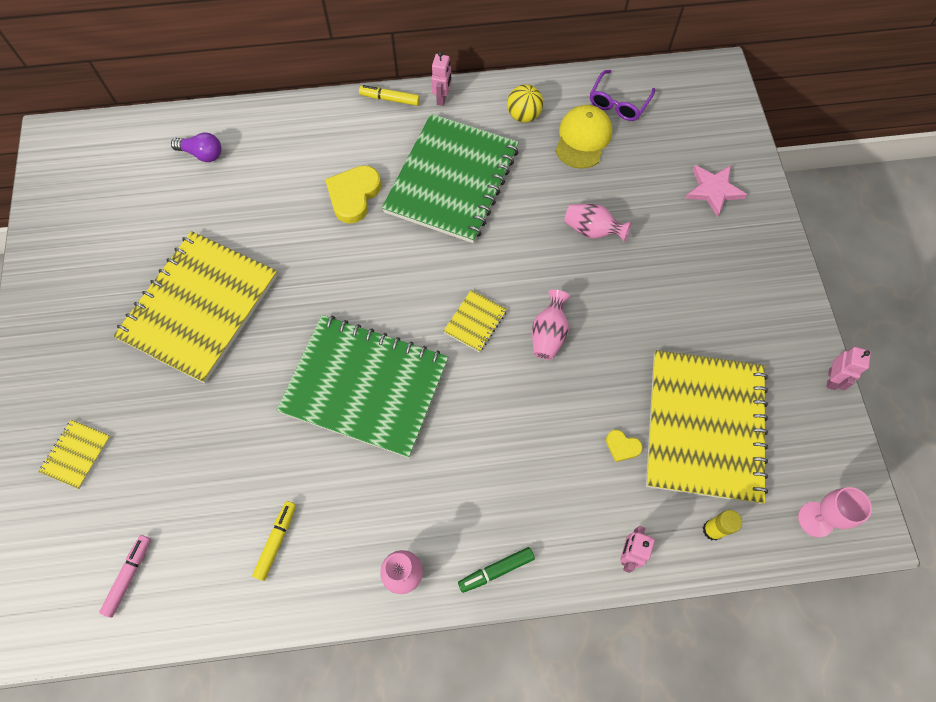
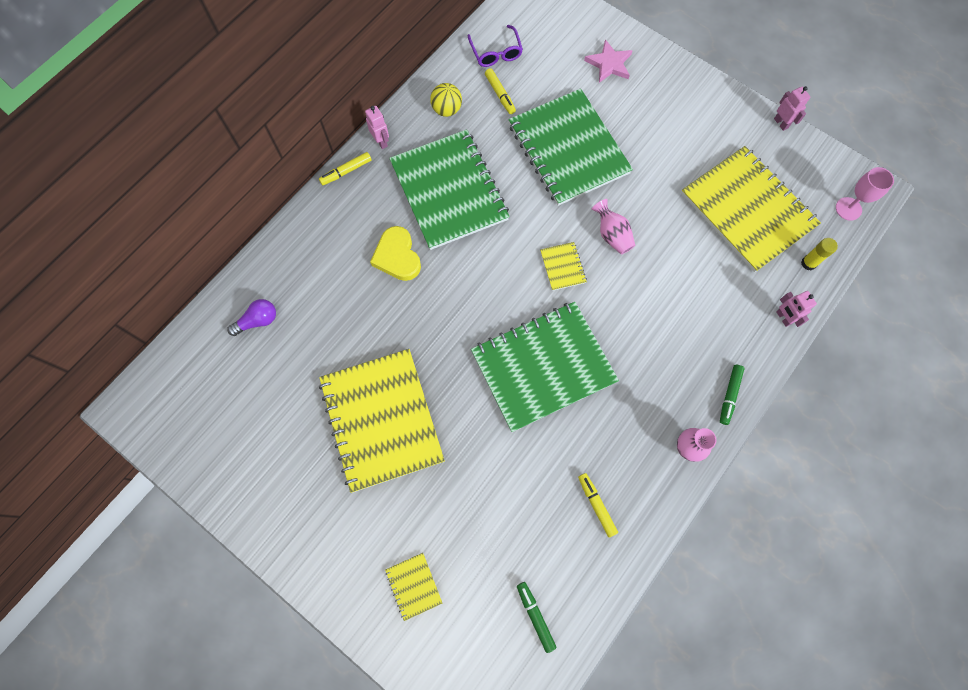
camera: 45 degrees left, 5 degrees up
pink marker [99,535,151,618] -> green marker [517,582,557,653]
yellow cap [555,105,612,169] -> yellow marker [485,68,516,114]
pink vase [564,204,632,242] -> green notebook [509,88,633,206]
yellow heart [606,430,643,462] -> none

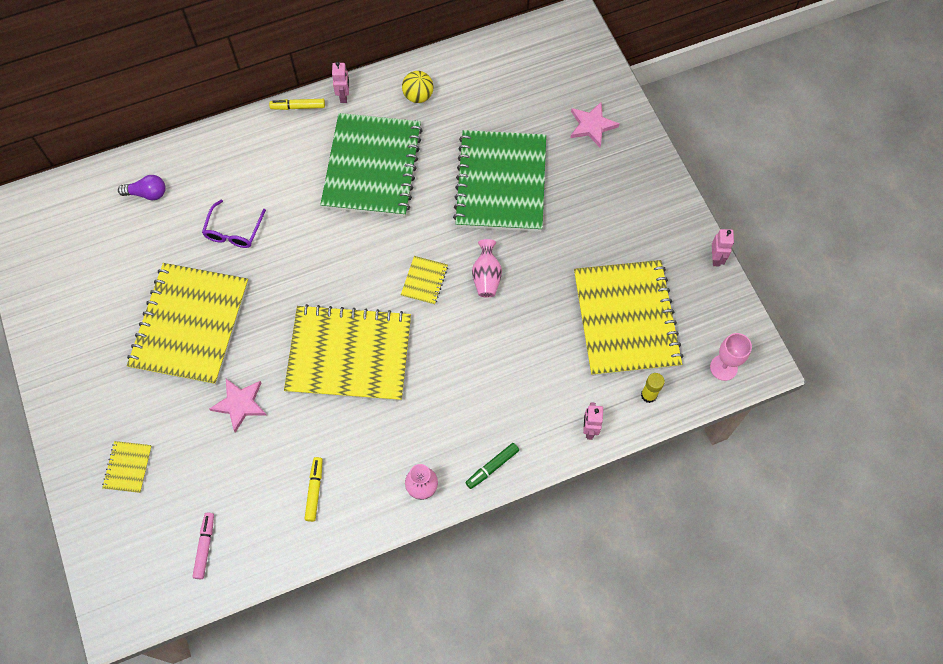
camera: 30 degrees right, 5 degrees down
yellow heart [370,226,421,281] -> none
purple glasses [468,25,523,67] -> purple glasses moved to [202,200,266,248]
green notebook [471,302,619,432] -> yellow notebook [284,304,411,401]
yellow marker [485,68,516,114] -> none
green marker [517,582,557,653] -> pink marker [192,512,214,579]
none -> pink star [209,379,266,433]

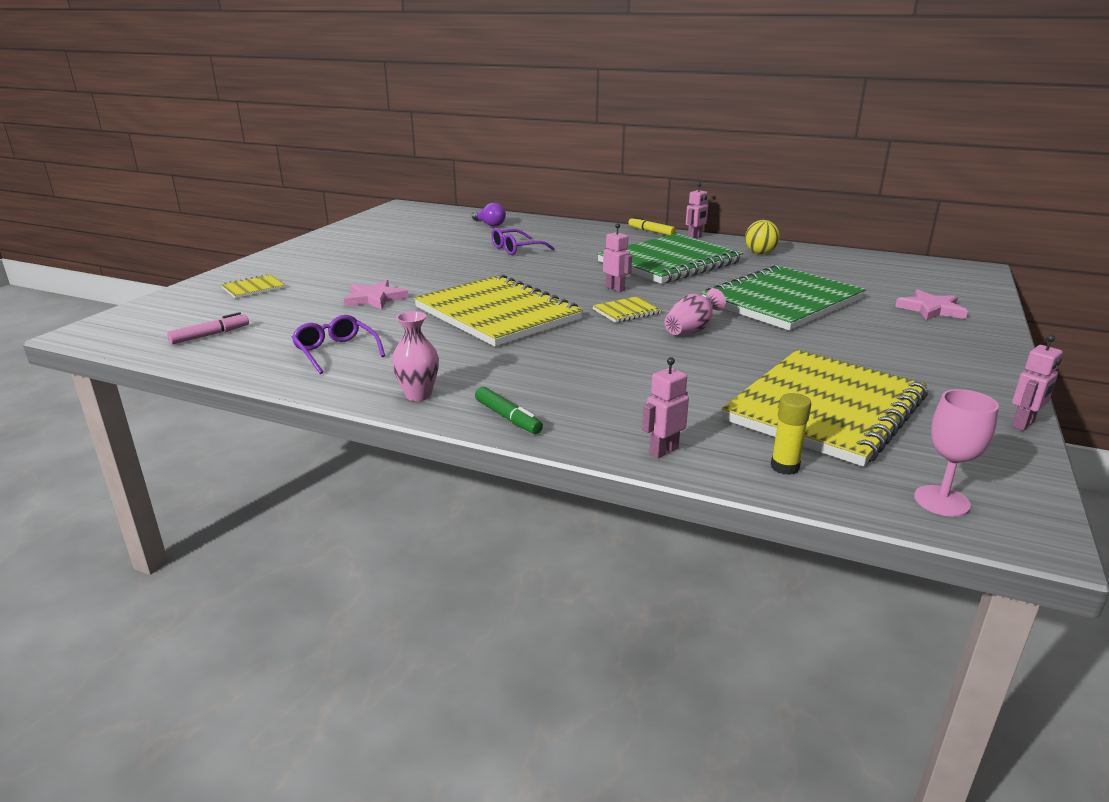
camera: 45 degrees right, 40 degrees down
yellow notebook [127,263,249,385] -> none
yellow marker [305,457,323,522] -> purple glasses [291,315,385,374]
green marker [465,443,519,489] -> green marker turned 135 degrees counterclockwise [475,387,543,434]
none -> pink robot [603,223,632,292]

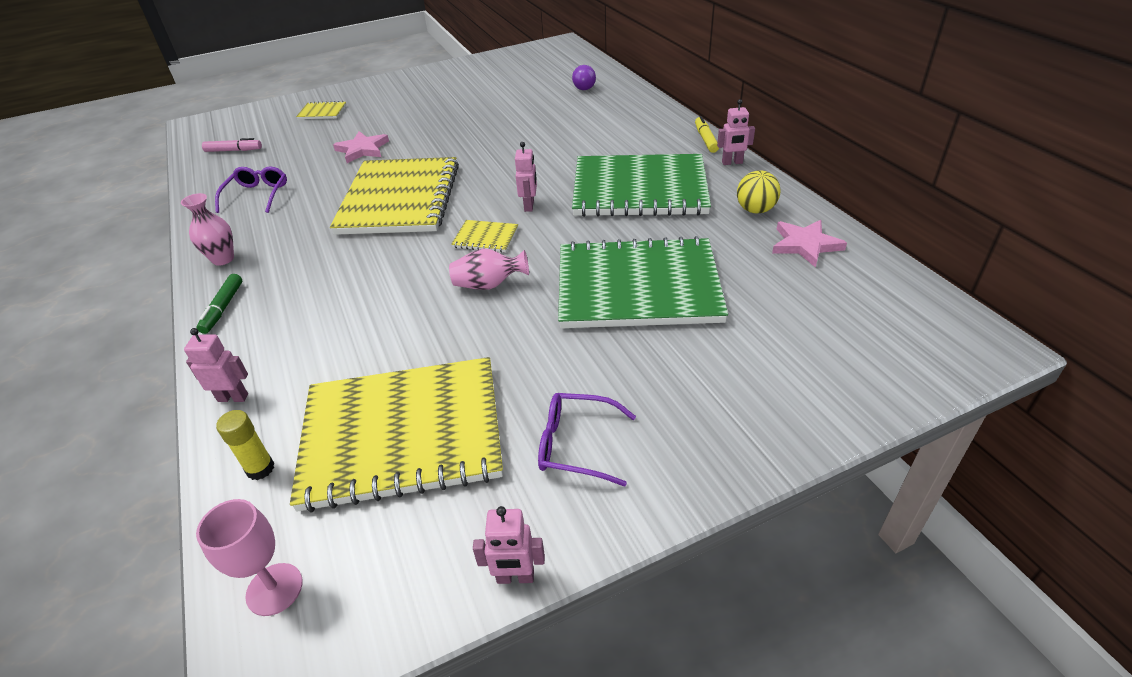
camera: 45 degrees right, 15 degrees up
purple glasses [491,228,555,255] -> purple glasses moved to [538,393,636,486]
pink star [895,289,968,320] -> pink star moved to [772,220,847,268]

